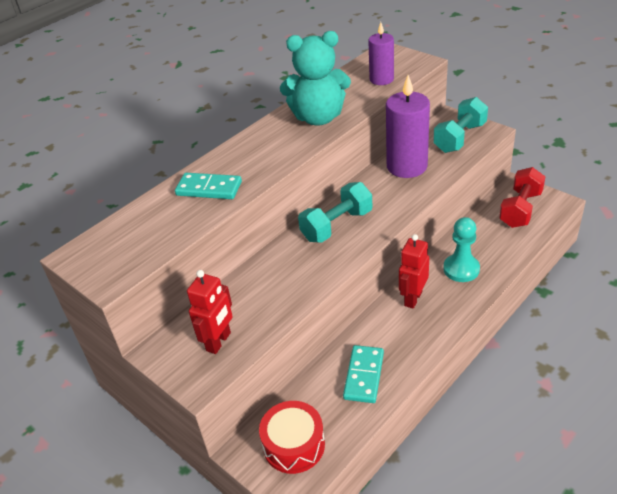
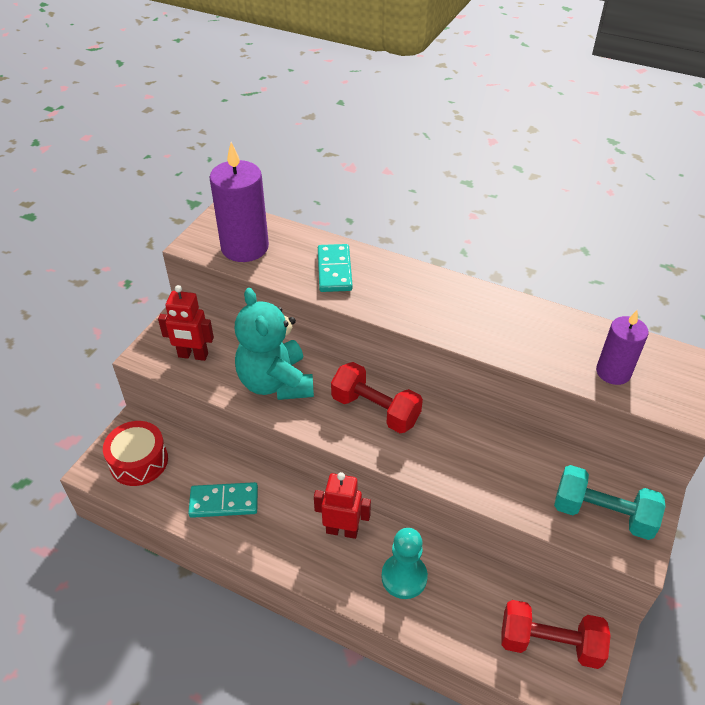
camera: 70 degrees right, 5 degrees up
turquoise teddy bear [280,31,351,125] -> turquoise teddy bear moved to [235,288,314,400]
turquoise dumbbell [298,182,372,243] -> red dumbbell [331,362,423,433]
purple candle [386,75,430,178] -> purple candle moved to [209,142,269,262]

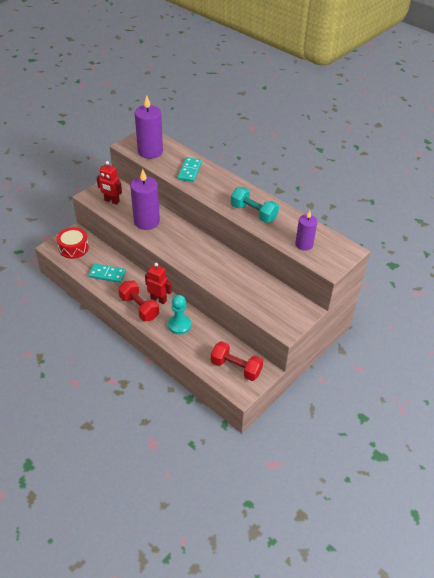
camera: 15 degrees right, 0 degrees up
turquoise teddy bear [235,288,314,400] -> purple candle [130,169,160,230]
red dumbbell [331,362,423,433] -> red dumbbell moved to [118,281,159,321]
turquoise dumbbell [554,465,666,540] -> turquoise dumbbell moved to [231,187,279,223]

